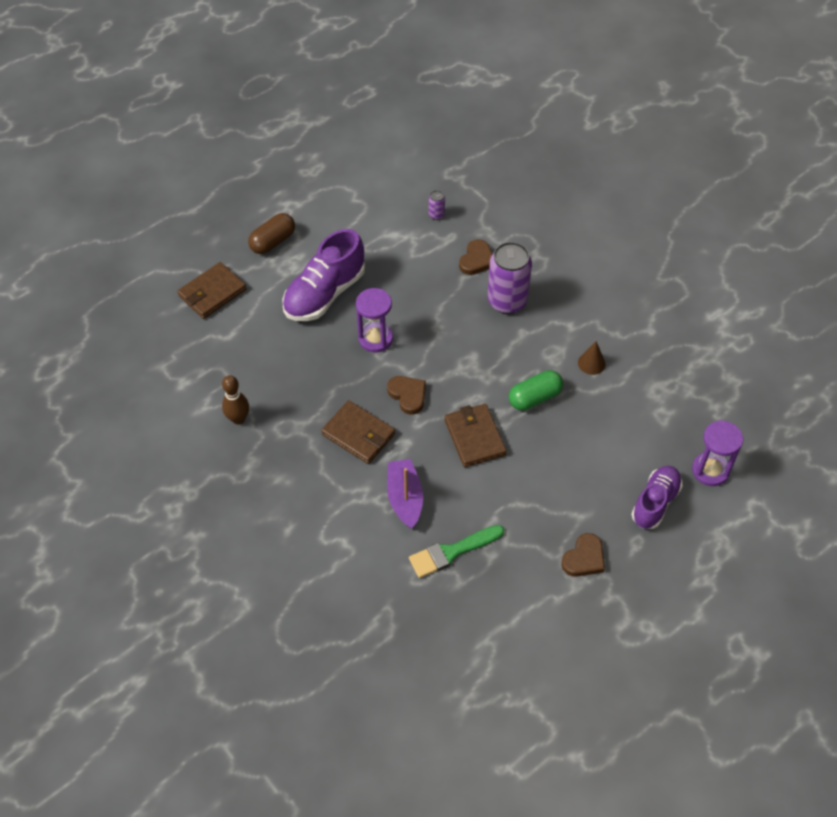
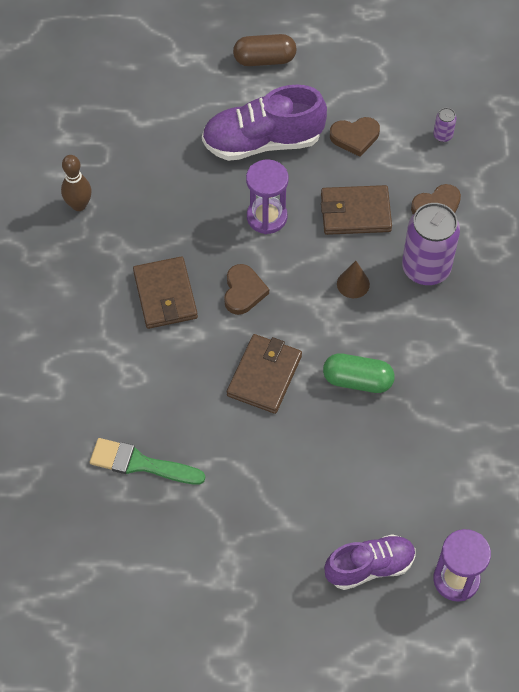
camera: 40 degrees right, 5 degrees up
brown wallet [177,262,247,319] -> brown wallet moved to [321,185,392,235]
purple boat [387,459,423,529] -> none
brown heart [561,533,605,577] -> brown heart moved to [330,117,380,157]
brown cone [578,341,606,375] -> brown cone moved to [337,261,370,298]

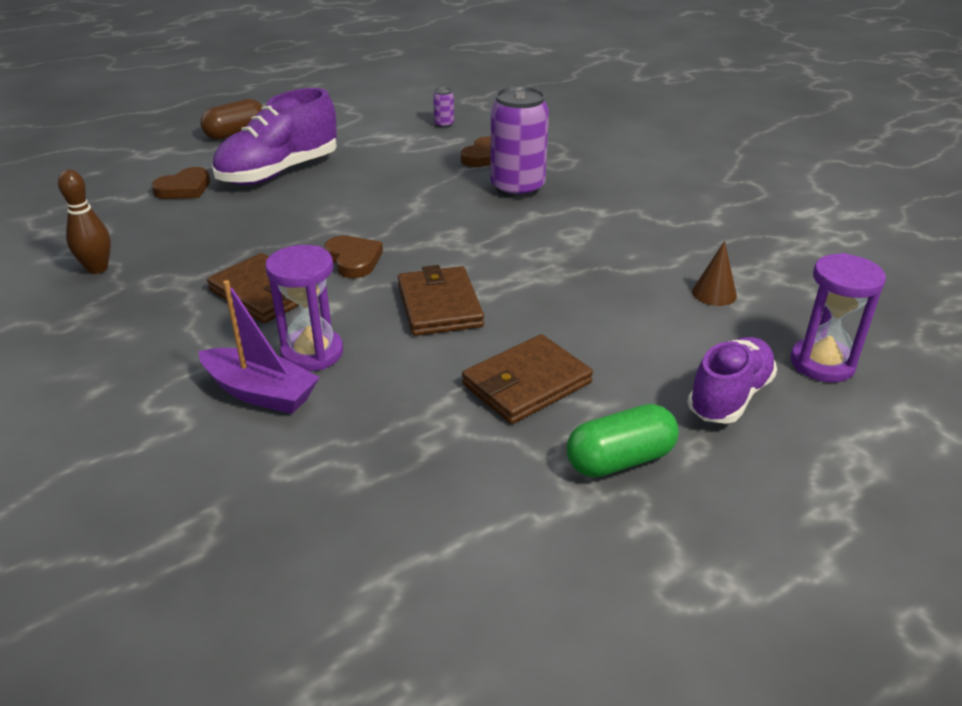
camera: 35 degrees left, 25 degrees down
green brush [90,438,205,485] -> none
purple hourglass [246,160,289,234] -> purple hourglass moved to [265,245,343,371]
brown wallet [321,185,392,235] -> brown wallet moved to [462,334,593,424]
green capsule [323,353,395,393] -> green capsule moved to [567,404,679,477]
brown heart [330,117,380,157] -> brown heart moved to [151,167,210,199]
brown cone [337,261,370,298] -> brown cone moved to [692,241,737,306]
none -> purple boat [199,280,320,414]

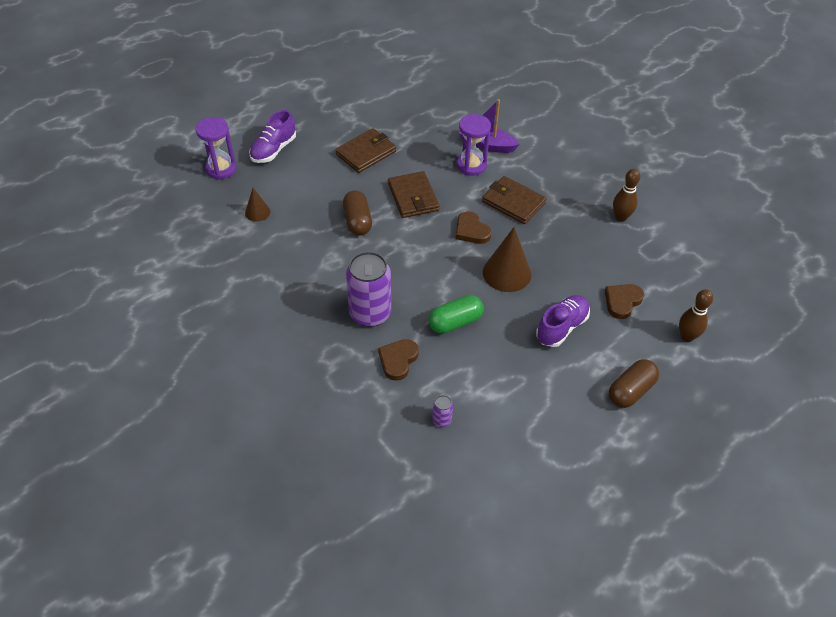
camera: 175 degrees right, 15 degrees up
purple shoe [212,88,337,185] -> purple shoe [536,295,590,347], size x0.66
green capsule [567,404,679,477] -> green capsule moved to [429,295,484,334]
none -> brown capsule [343,190,372,235]
none -> brown cone [483,227,531,292]
none -> brown bowling pin [679,289,713,342]

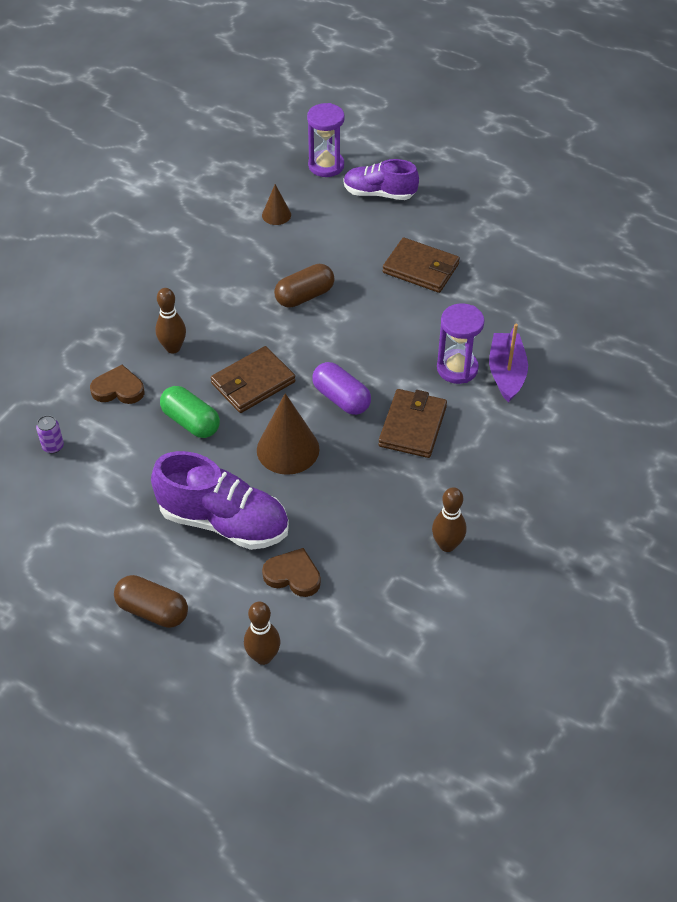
camera: 70 degrees right, 0 degrees up
purple can [346,251,391,327] -> brown bowling pin [155,288,186,353]
brown wallet [388,171,439,218] -> brown wallet moved to [211,346,295,413]
brown heart [456,211,491,244] -> purple capsule [312,362,371,415]
purple shoe [536,295,590,347] -> purple shoe [151,451,289,550], size x1.52

